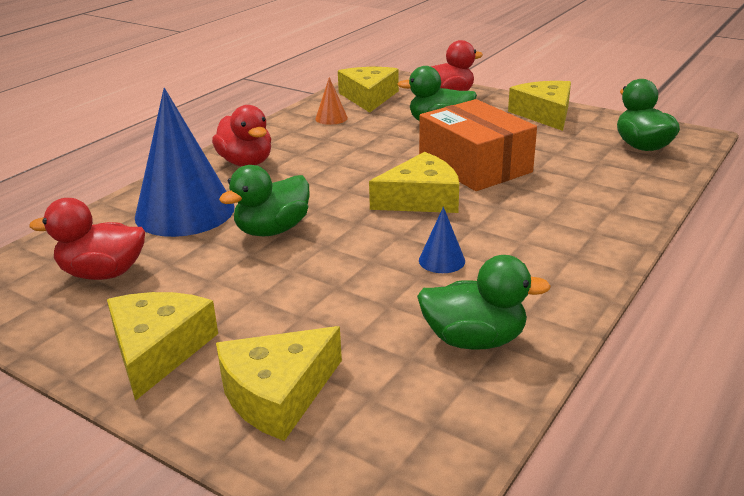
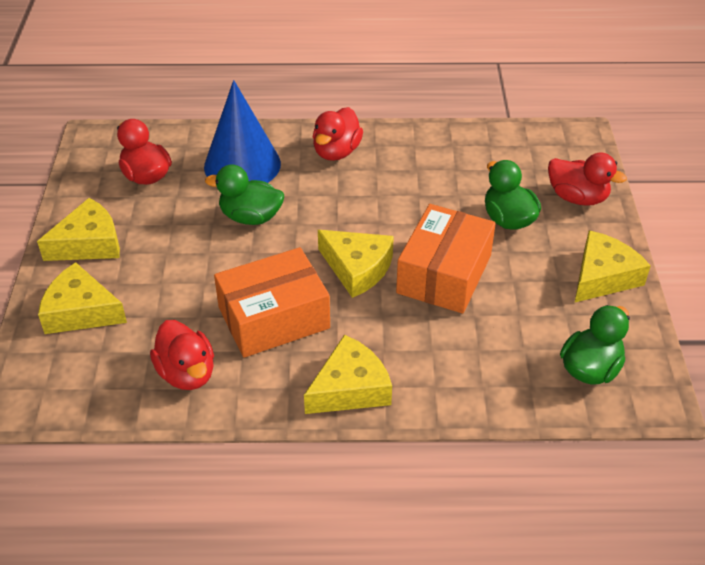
camera: 55 degrees right, 15 degrees up
orange cone [315,77,348,125] -> none
yellow cheese [338,67,399,113] -> yellow cheese moved to [304,334,392,414]
green duck [417,255,551,350] -> red duck [150,320,214,390]
blue cone [419,207,465,273] -> orange box [214,247,330,358]

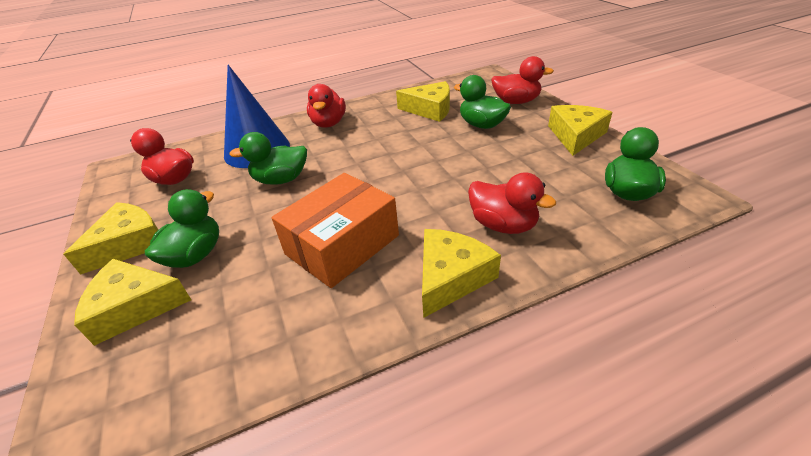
camera: 20 degrees left, 5 degrees down
red duck [150,320,214,390] -> red duck moved to [468,172,556,234]
yellow cheese [318,230,394,298] -> yellow cheese moved to [396,81,450,122]
orange box [396,204,496,314] -> none
none -> green duck [145,189,219,268]

